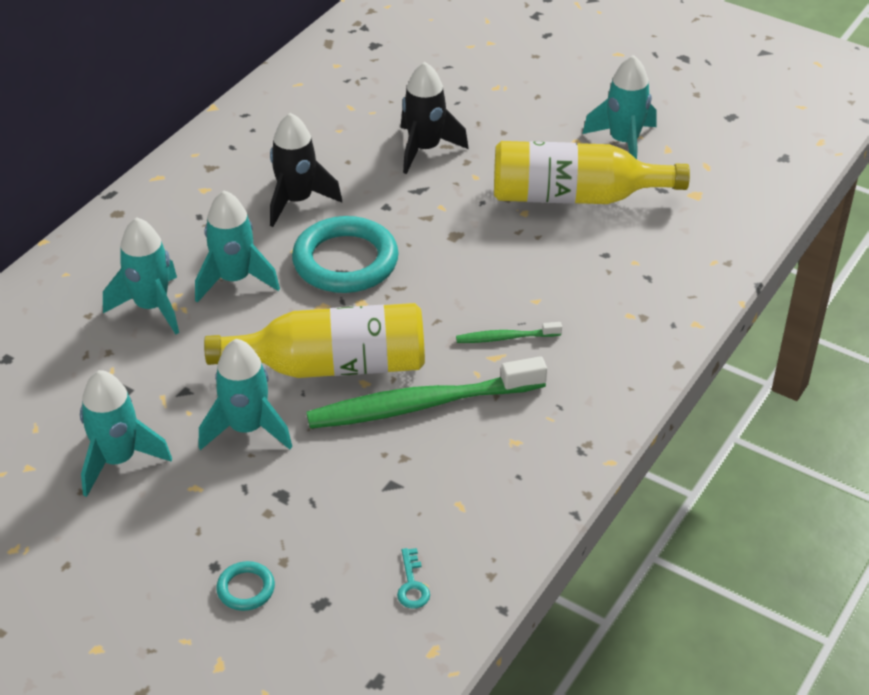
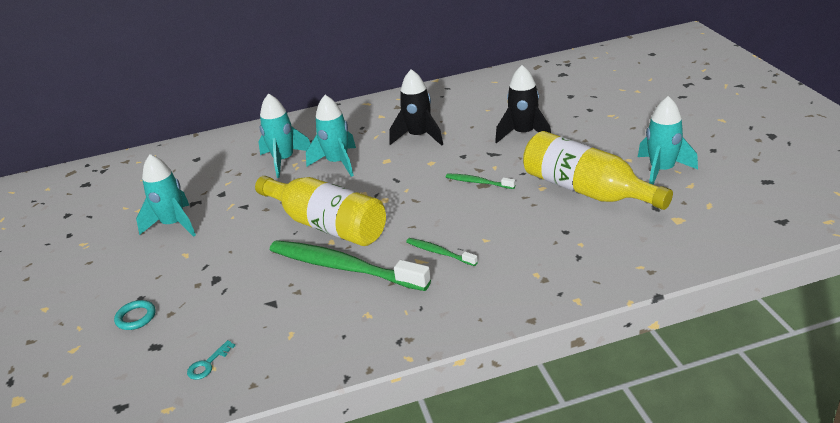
camera: 45 degrees right, 10 degrees down
turquoise rocket [198,339,292,450] -> none
turquoise ring [292,216,399,293] -> none
none -> green toothbrush [446,173,515,189]

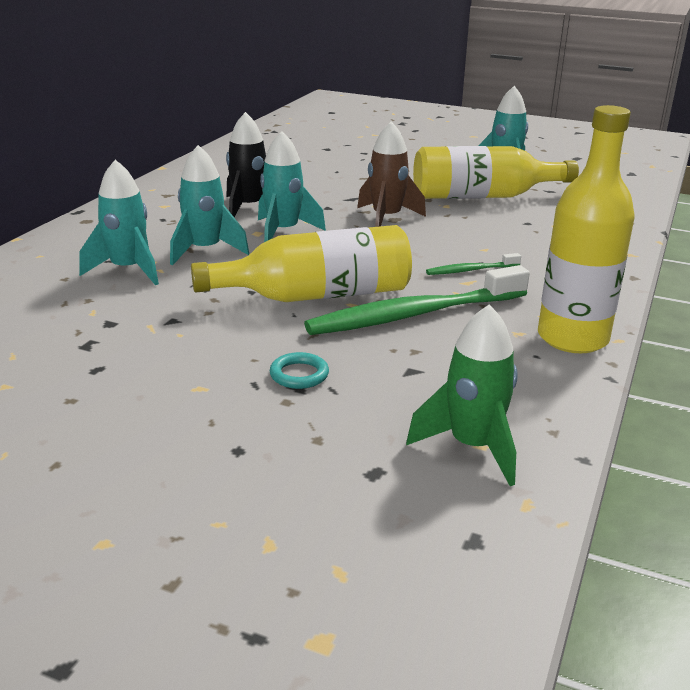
camera: 55 degrees left, 5 degrees down
turquoise ring [114,300,155,330] -> turquoise ring moved to [270,352,329,389]
turquoise rocket [136,154,196,237] -> turquoise rocket moved to [258,131,326,242]
turquoise key [187,340,235,380] -> green rocket [406,304,518,486]
green toothbrush [446,173,515,189] -> brown rocket [357,121,426,227]
black rocket [495,65,551,143] -> none
none -> yellow bottle [538,105,635,353]

